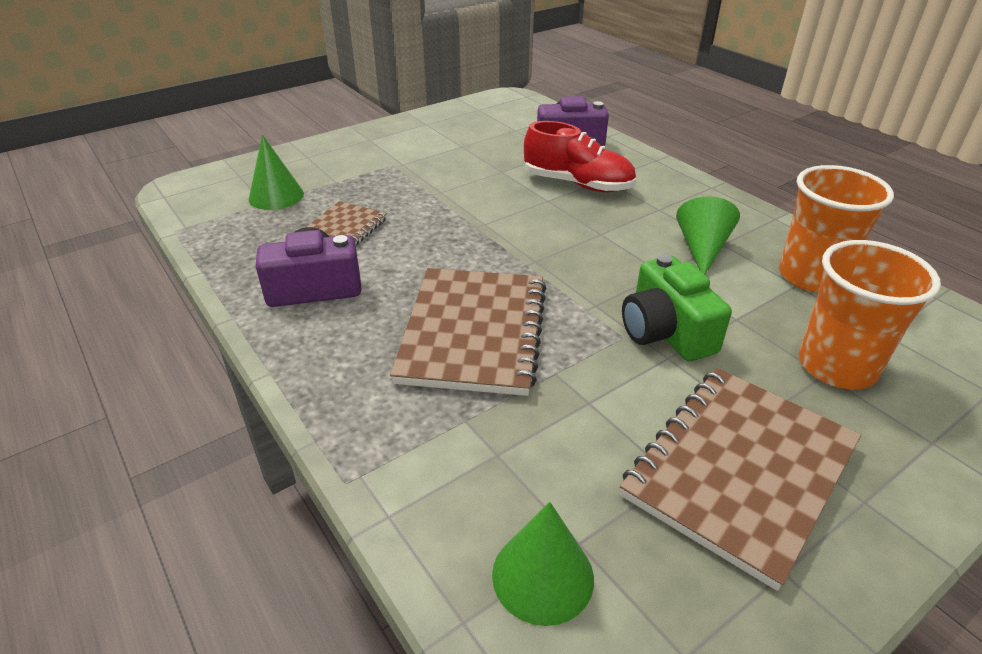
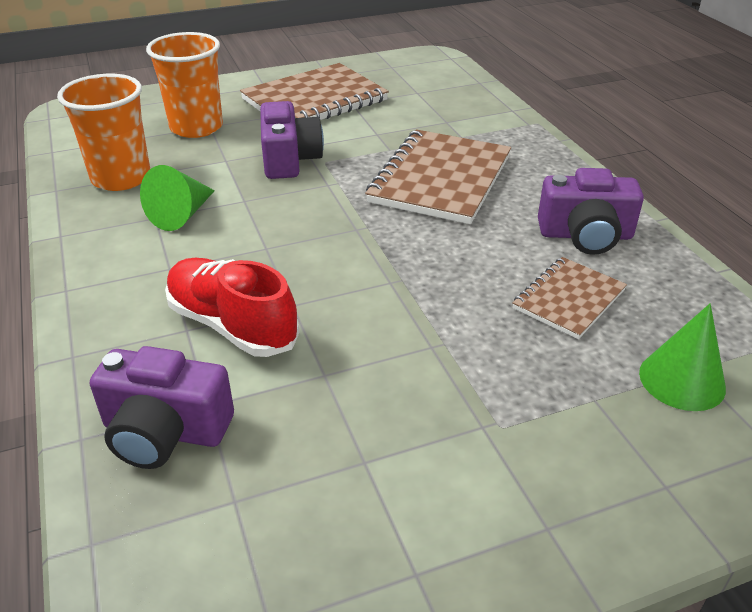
camera: 165 degrees left, 0 degrees up
green cone [492,502,594,626] -> none
green camera [622,254,732,361] -> purple camera [260,101,324,179]

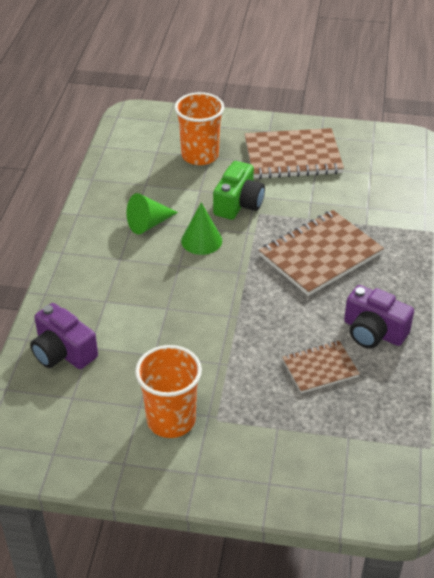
camera: 30 degrees right, 5 degrees up
orange cup [57,74,150,191] -> orange cup moved to [135,345,202,438]
red shoe [165,258,299,357] -> none
purple camera [260,101,324,179] -> green camera [213,161,265,220]
green cone [639,303,726,411] -> green cone moved to [181,202,222,255]

